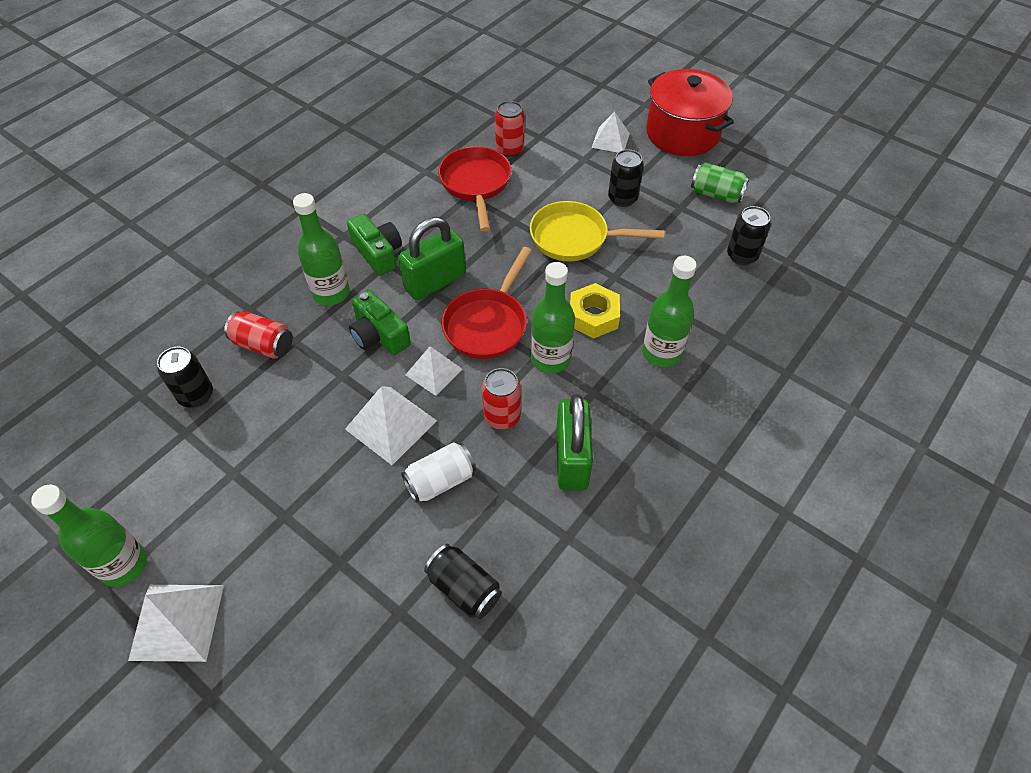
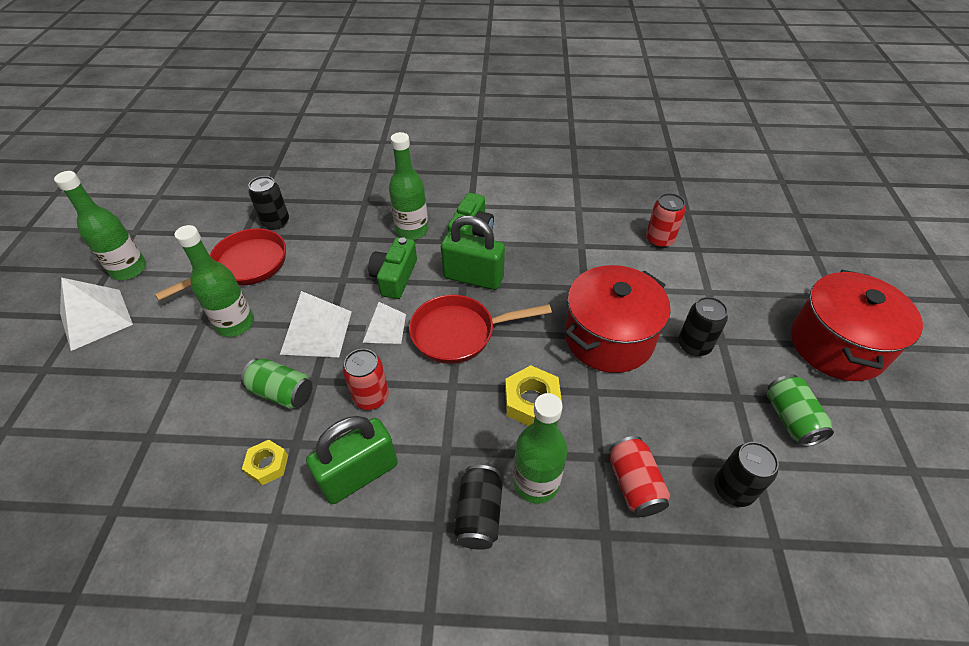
camera: 55 degrees right, 5 degrees down
red can [224,311,293,359] -> red can moved to [609,436,670,517]
white can [401,442,476,503] -> green can [241,358,312,409]
black can [424,544,502,619] -> black can moved to [454,465,503,550]
red pan [438,146,511,232] -> red pan moved to [155,228,286,301]
yellow pan [530,201,665,261] -> red pot [565,265,670,373]
green bottle [531,262,575,374] -> green bottle moved to [174,225,254,337]
white pyramid [592,111,630,153] -> none
none -> yellow nut [242,440,288,485]

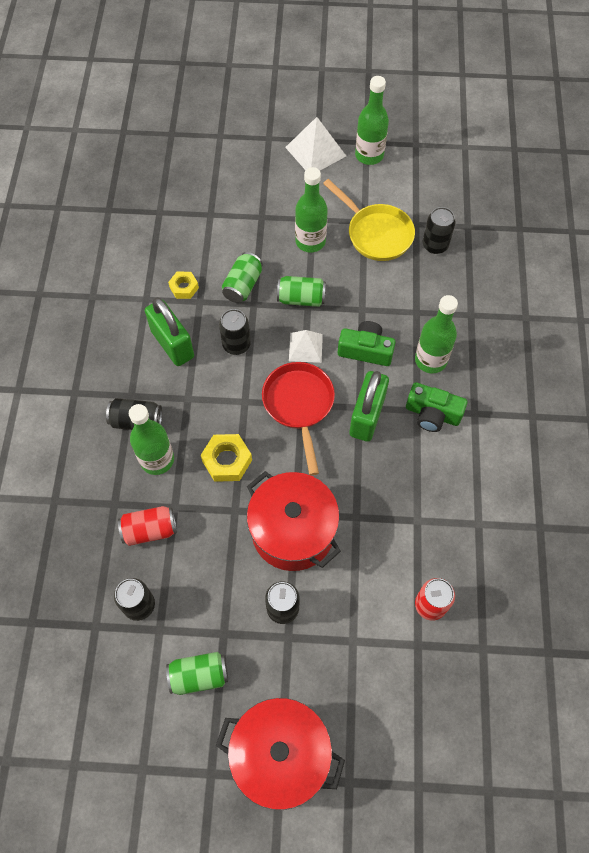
camera: 90 degrees right, 15 degrees up
red pan [155,228,286,301] -> yellow pan [323,179,415,261]
white pyramid [280,291,352,357] -> green can [277,276,326,307]
red can [343,349,389,410] -> black can [219,309,251,355]

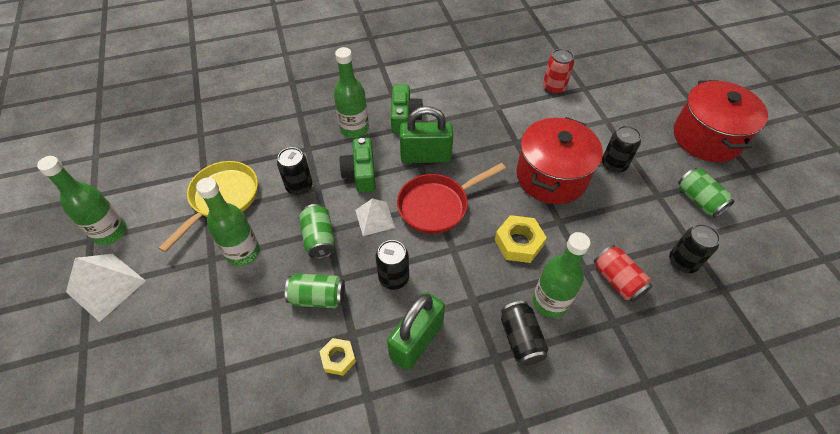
camera: 110 degrees left, 10 degrees down
black can [423,207,456,254] -> black can moved to [277,147,313,196]

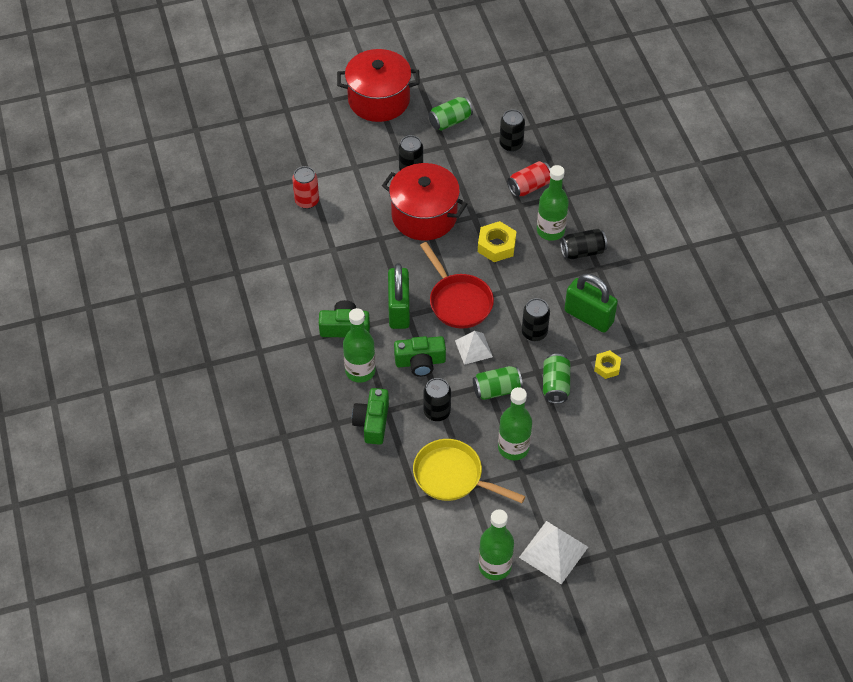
camera: 90 degrees left, 0 degrees up
none -> green camera [352,388,389,445]

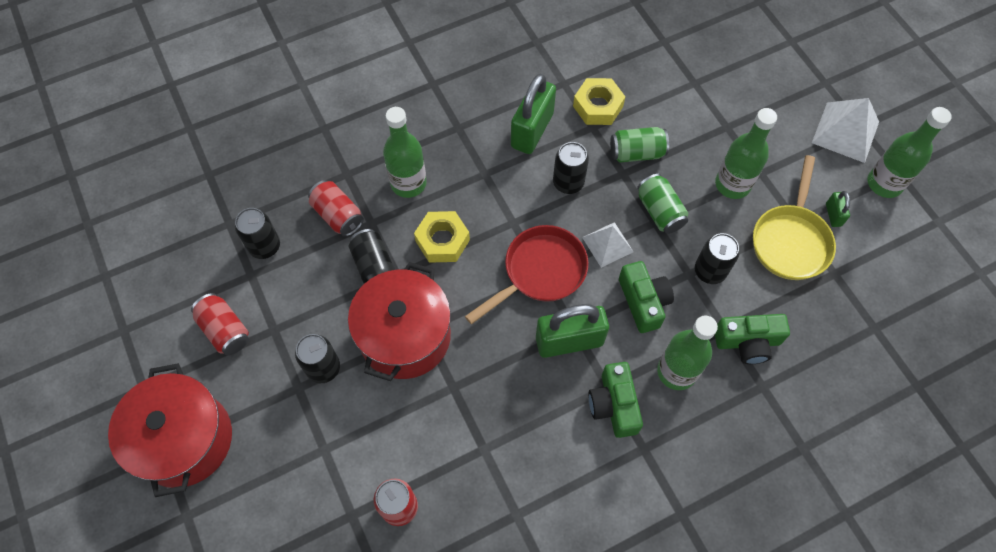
camera: 100 degrees left, 10 degrees up
green can [429,97,473,131] -> red can [191,293,249,355]
black can [560,229,607,259] -> black can moved to [349,229,395,284]
yellow nut [594,350,621,379] -> yellow nut [573,78,625,125], size x1.55
none -> green padlock [826,191,850,227]

